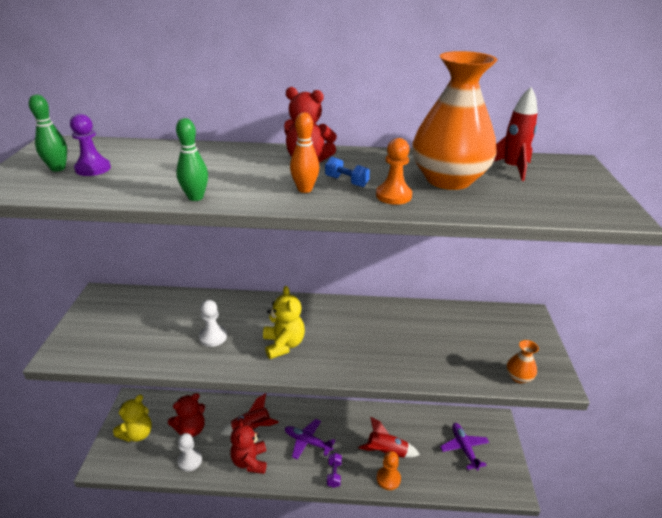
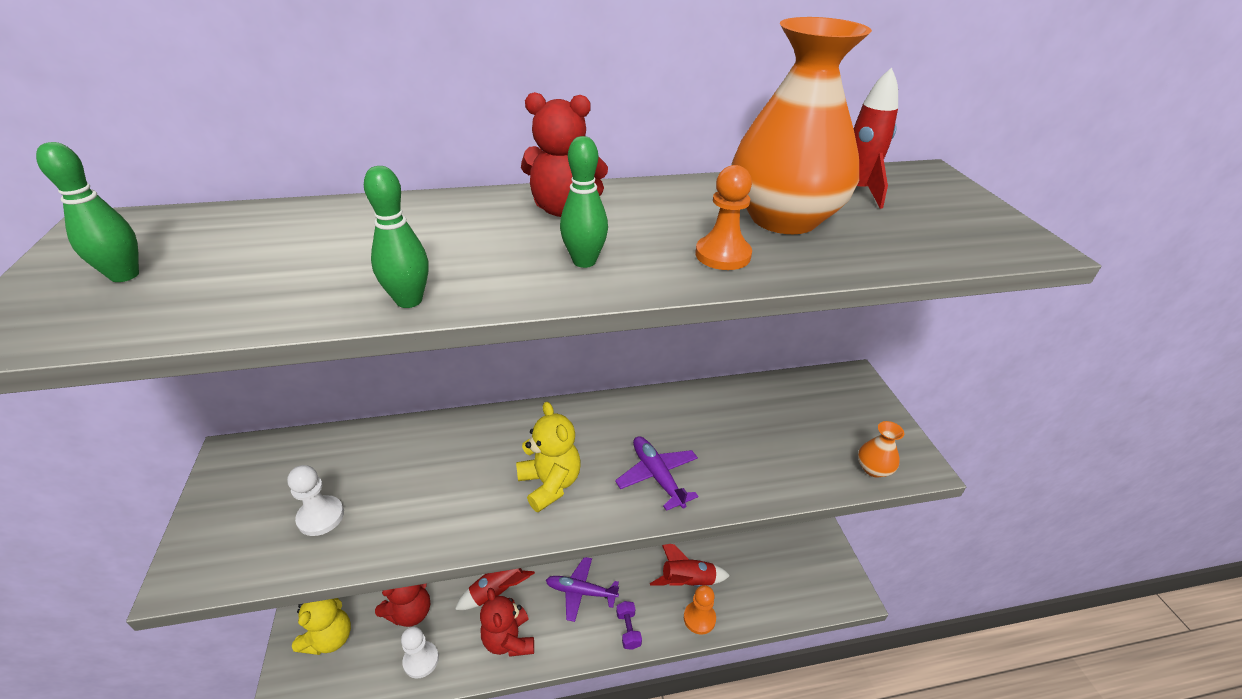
camera: 15 degrees left, 5 degrees up
purple pawn [70,114,111,176] -> none
white pawn [199,300,227,347] -> white pawn moved to [287,465,344,536]
orange bowling pin [290,112,319,193] -> green bowling pin [560,136,608,268]
blue dumbbell [325,157,370,187] -> none
purple plane [440,423,489,471] -> purple plane moved to [615,436,698,511]

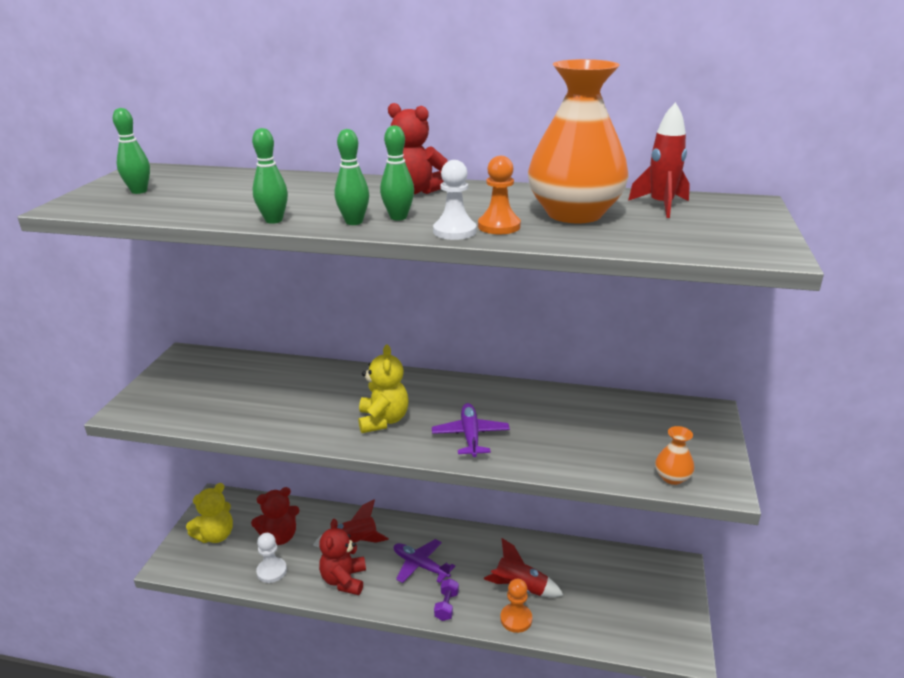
camera: 25 degrees right, 10 degrees down
white pawn [287,465,344,536] -> white pawn moved to [433,160,476,240]
none -> green bowling pin [335,129,369,225]

